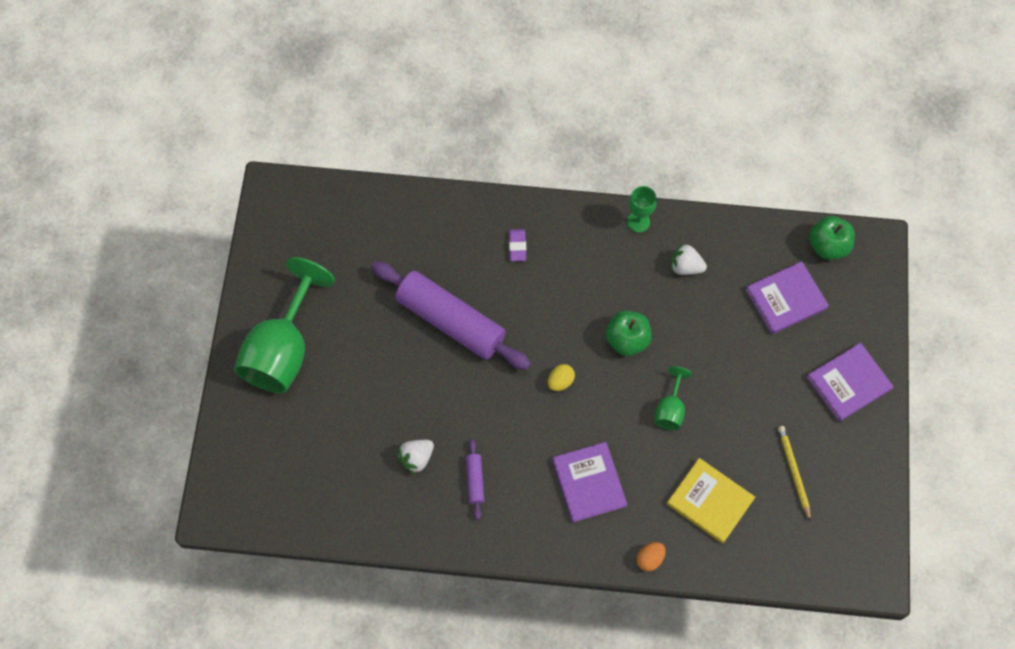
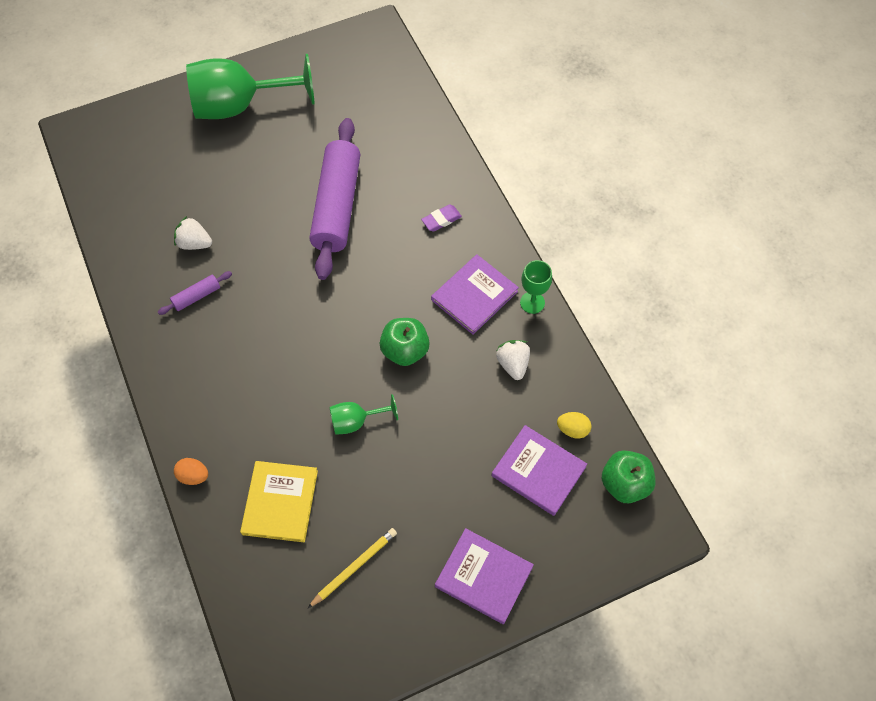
camera: 60 degrees right, 5 degrees down
yellow egg [548,364,575,391] -> yellow egg moved to [557,412,592,438]
purple book [552,442,627,522] -> purple book moved to [431,255,519,335]

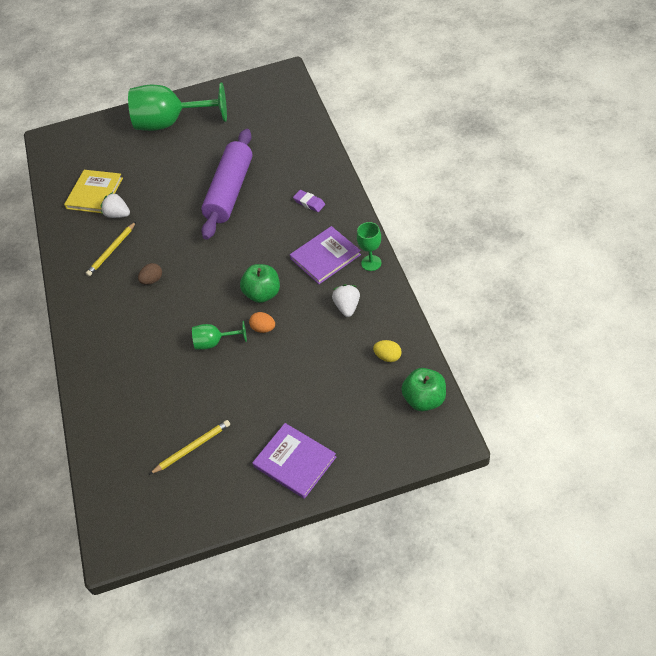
camera: 15 degrees right, 10 degrees down
purple rolling pin [158,271,232,315] -> yellow pencil [86,222,136,276]
orange egg [174,458,208,485] -> orange egg moved to [249,312,275,333]
yellow book [240,461,318,542] -> yellow book moved to [64,170,123,213]
purple eraser [421,205,462,232] -> purple eraser turned 60 degrees clockwise [293,190,325,212]
purple book [491,425,587,516] -> none
none -> brown egg [138,263,162,285]

